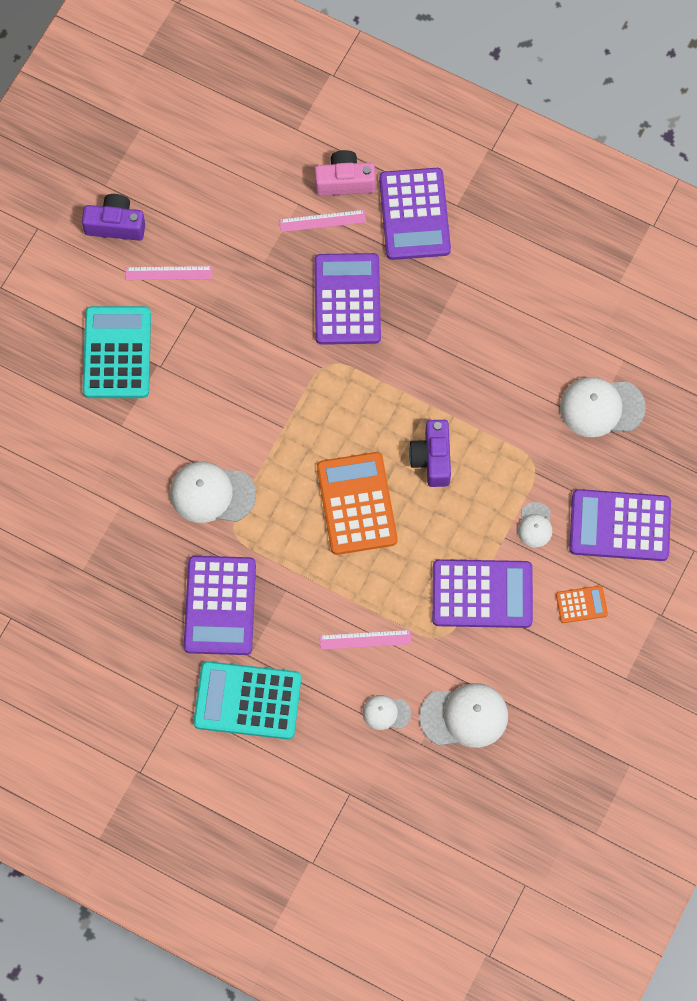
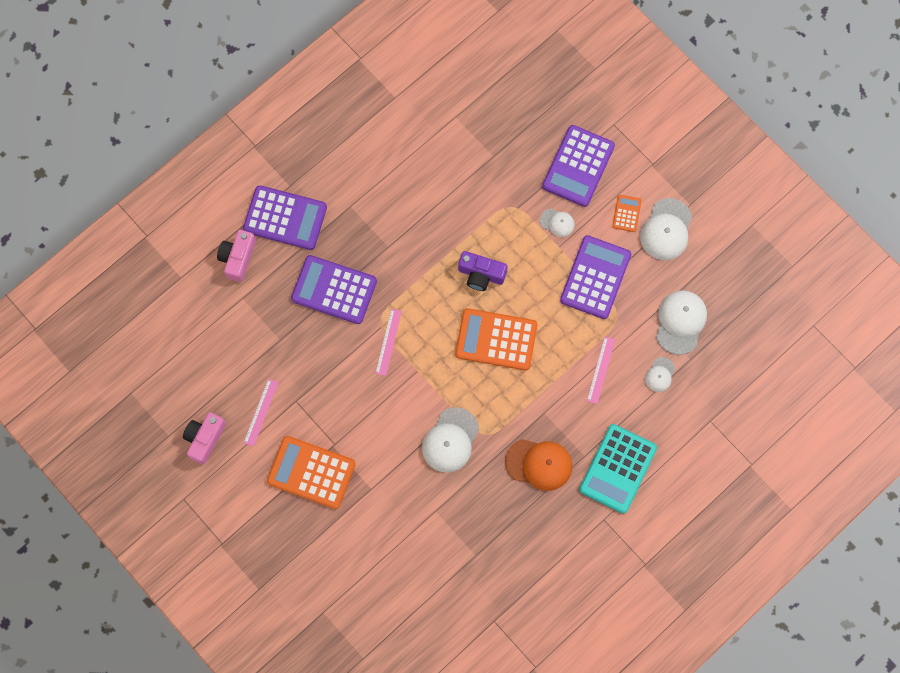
camera: 70 degrees left, 5 degrees up
purple camera [82,194,145,241] -> pink camera [183,412,226,465]
turquoise calculator [83,306,151,398] -> orange calculator [267,436,356,509]
purple calculator [184,556,256,655] -> orange cap [505,439,572,491]
pink ruler [279,210,366,232] -> pink ruler moved to [375,308,402,376]
white cap [560,377,646,437] -> white cap moved to [640,198,692,260]

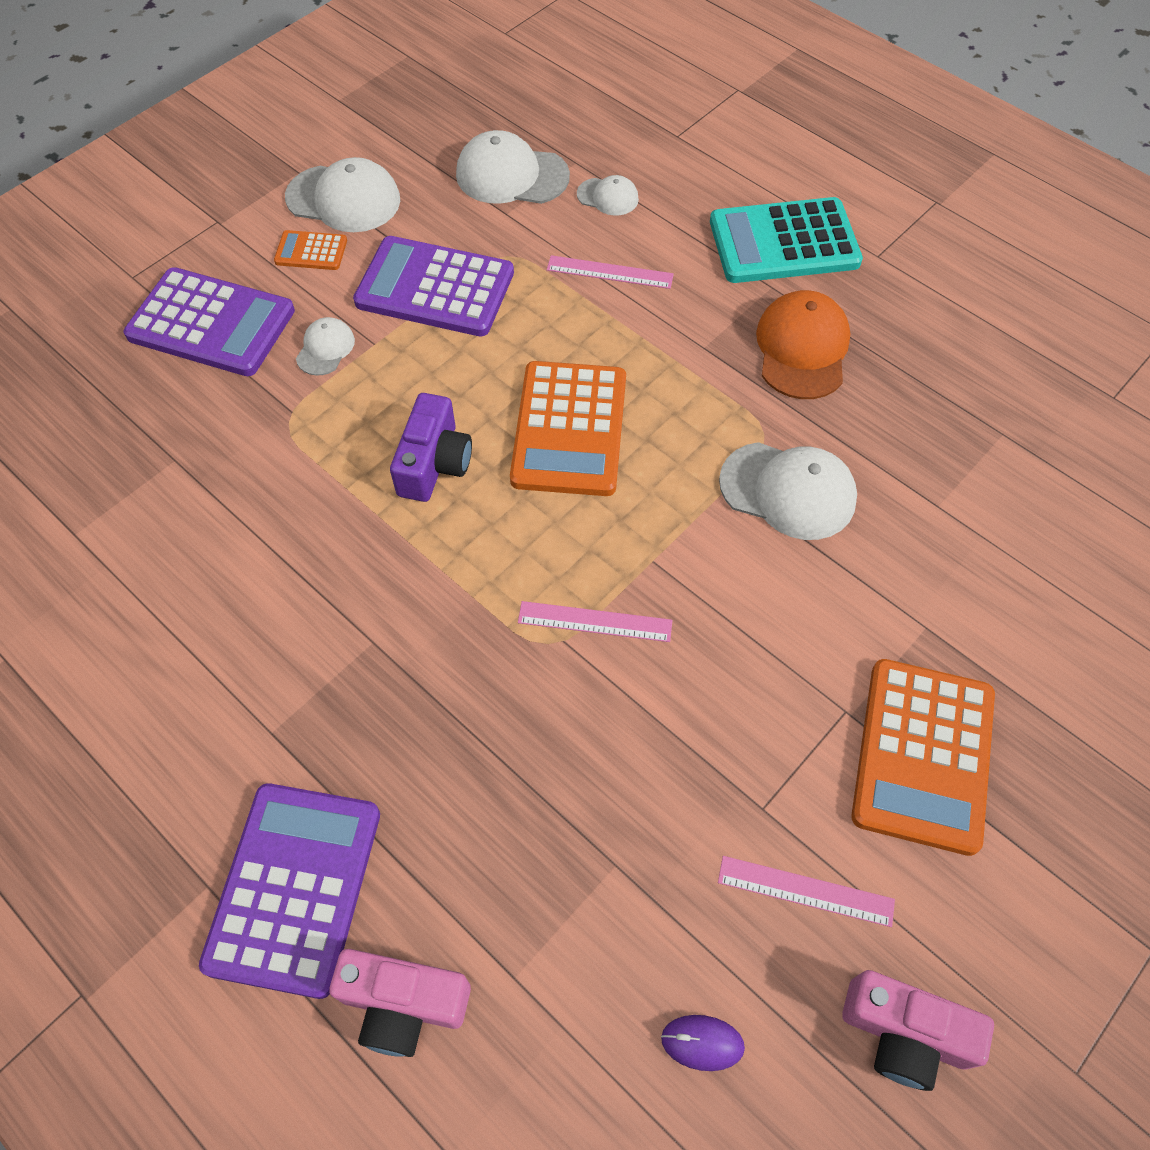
camera: 95 degrees left, 15 degrees down
purple calculator [291,255,377,324] -> none
turquoise calculator [579,424,657,513] -> turquoise calculator turned 150 degrees clockwise [710,197,863,283]
none -> purple mouse [661,1015,745,1071]

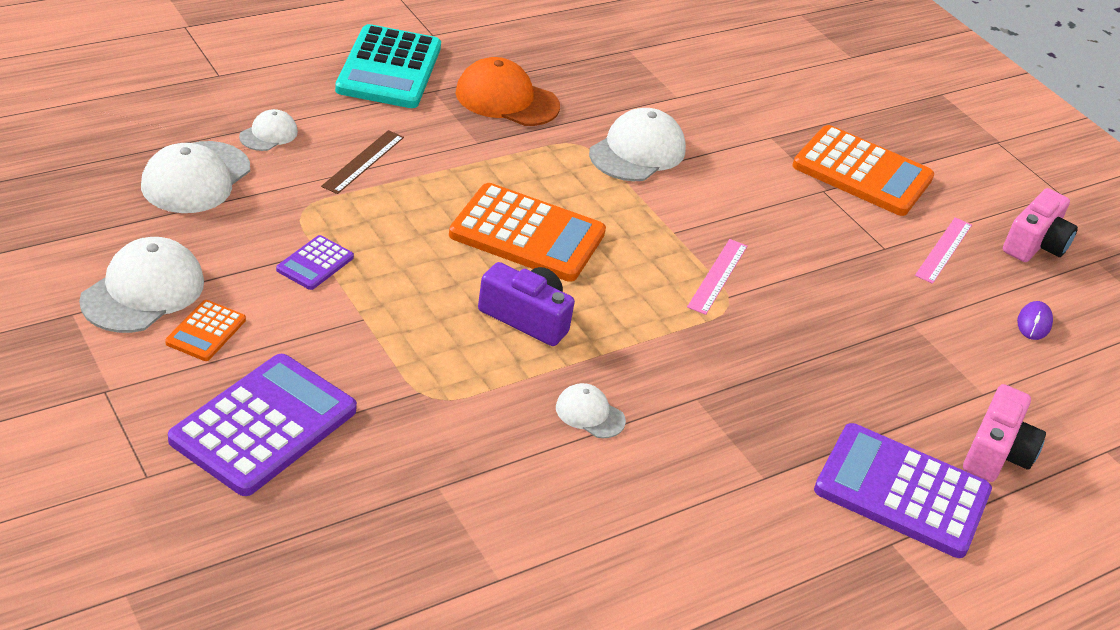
camera: 80 degrees left, 20 degrees down
white cap [296,317,355,376] -> white cap moved to [556,383,626,438]
purple calculator [353,236,514,337] -> purple calculator [276,235,354,290], size x0.48
pink ruler [547,255,674,289] -> brown ruler [321,130,404,194]

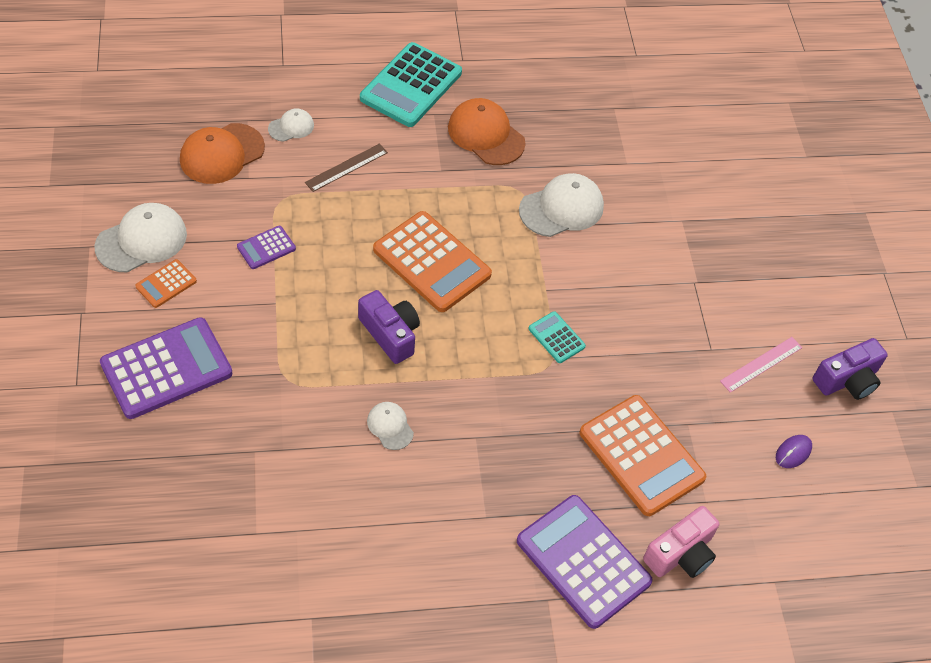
camera: 25 degrees right, 15 degrees up
white cap [141,141,250,213] -> orange cap [180,123,265,184]
pink ruler [687,239,747,315] -> turquoise calculator [528,311,586,363]
orange calculator [792,125,934,216] -> orange calculator moved to [580,395,706,516]
pink camera [1003,188,1078,262] -> purple camera [813,338,888,400]

